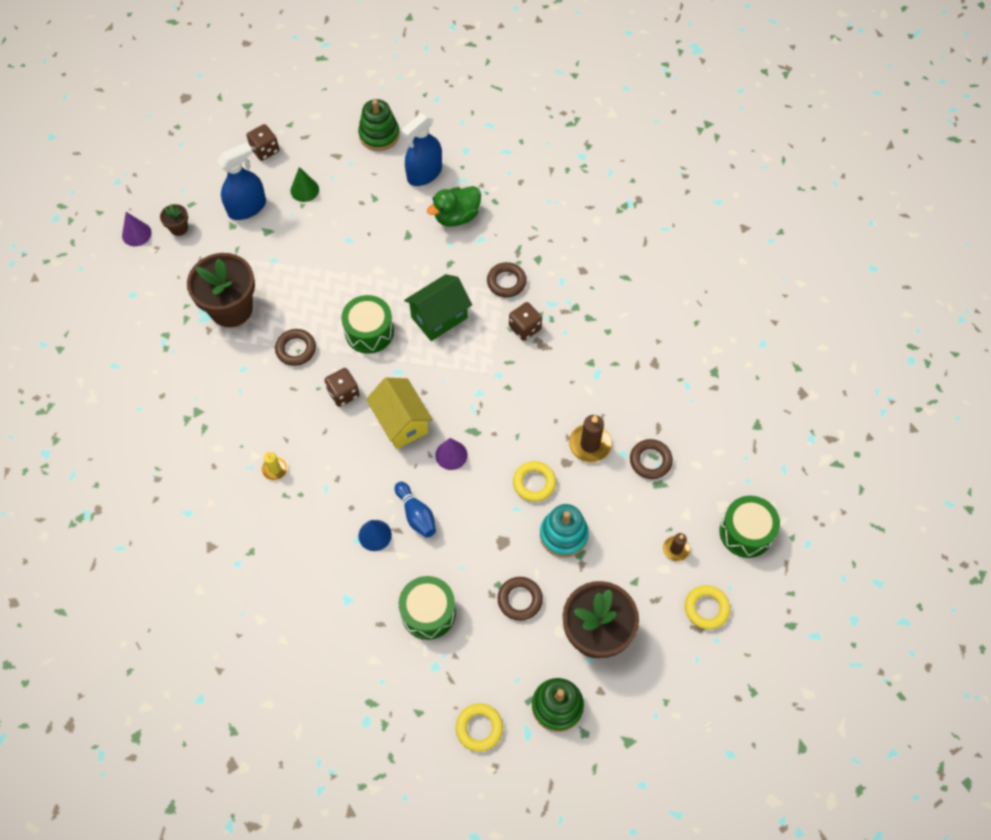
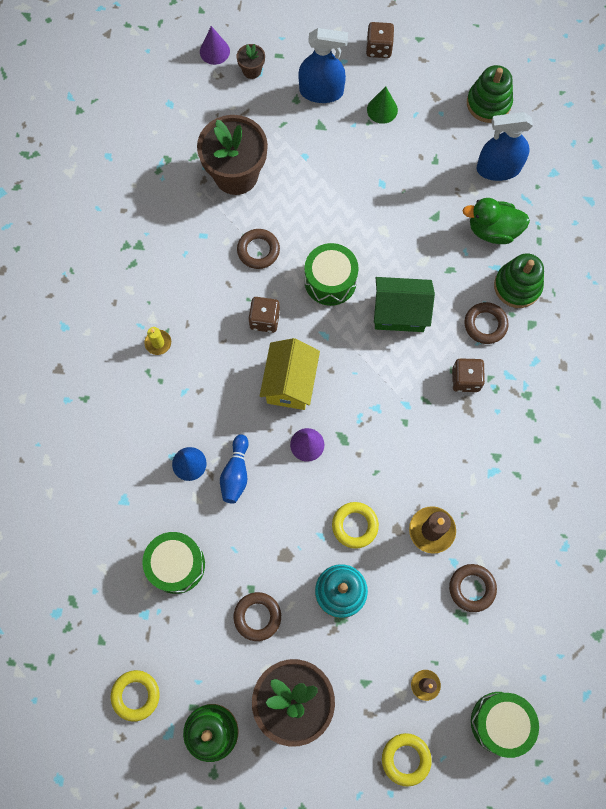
camera: 40 degrees right, 10 degrees up
none -> green stacking toy [494,253,544,308]

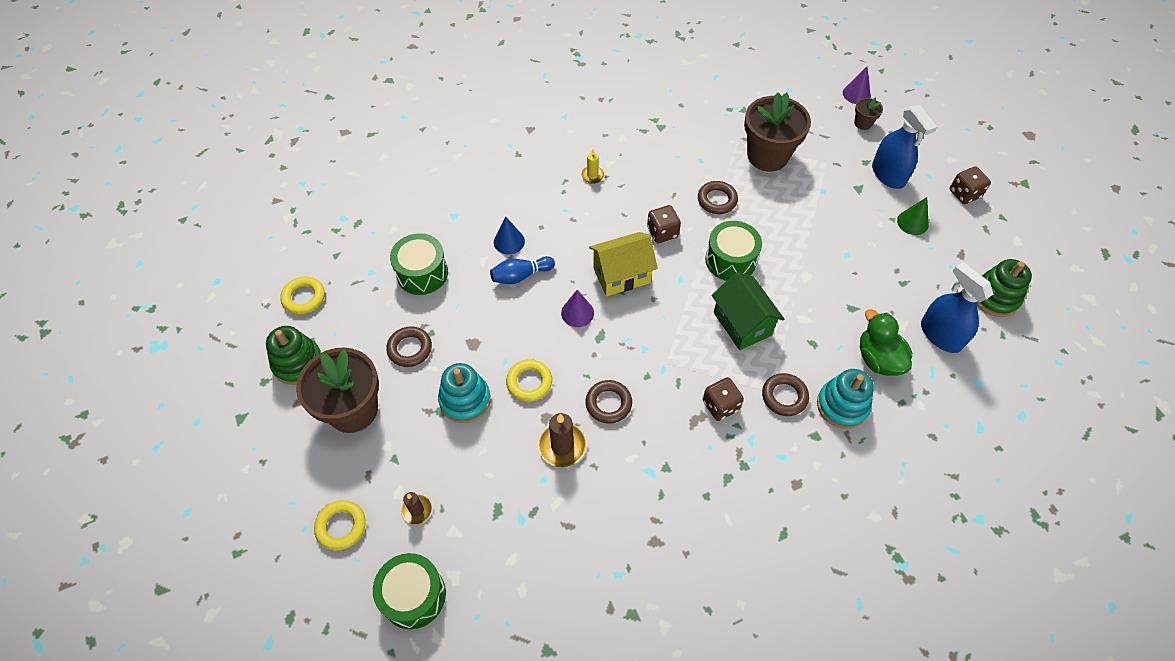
camera: 60 degrees right, 15 degrees down
brown ring [449,564,497,612] -> brown ring moved to [585,380,632,424]
green stacking toy [494,253,544,308] -> turquoise stacking toy [817,369,874,429]

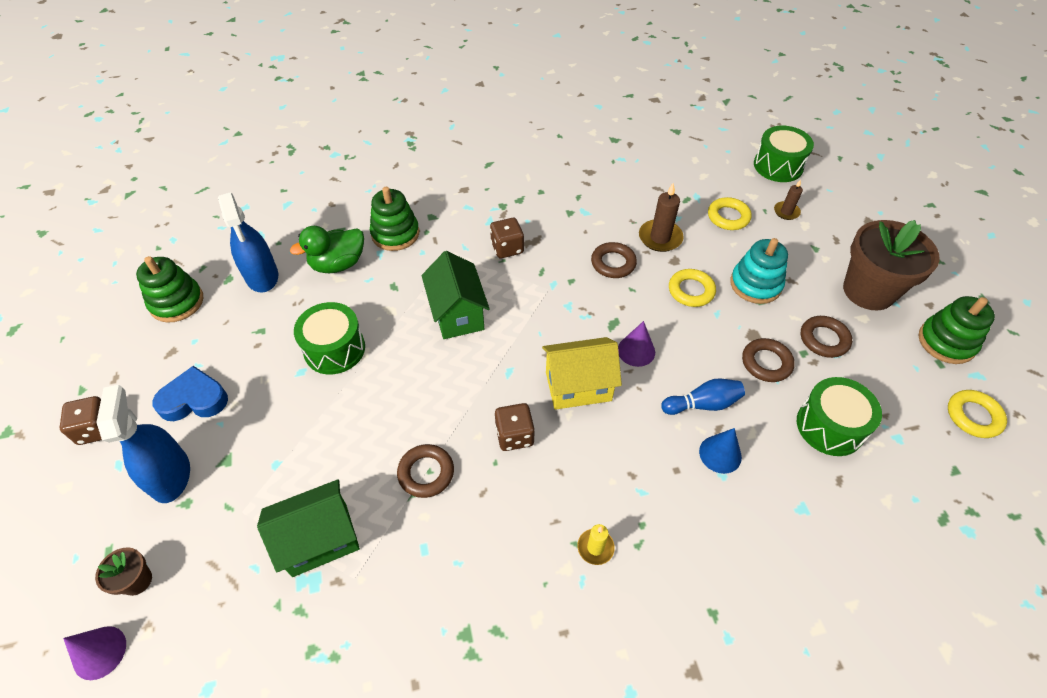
camera: 170 degrees left, 5 degrees down
yellow ring [314,500,366,550] -> yellow ring moved to [708,197,752,230]
green drum [705,221,762,281] -> green drum moved to [294,302,365,374]
brown flower pot [744,92,811,171] -> green house [257,479,360,577]
brown ring [762,373,809,416] -> brown ring moved to [742,338,795,382]
turquoise stacking toy [817,369,874,429] -> green stacking toy [370,187,419,251]
green duck [860,309,912,376] -> green duck turned 75 degrees clockwise [290,226,364,273]
green cone [897,197,928,235] -> blue heart [152,366,228,421]

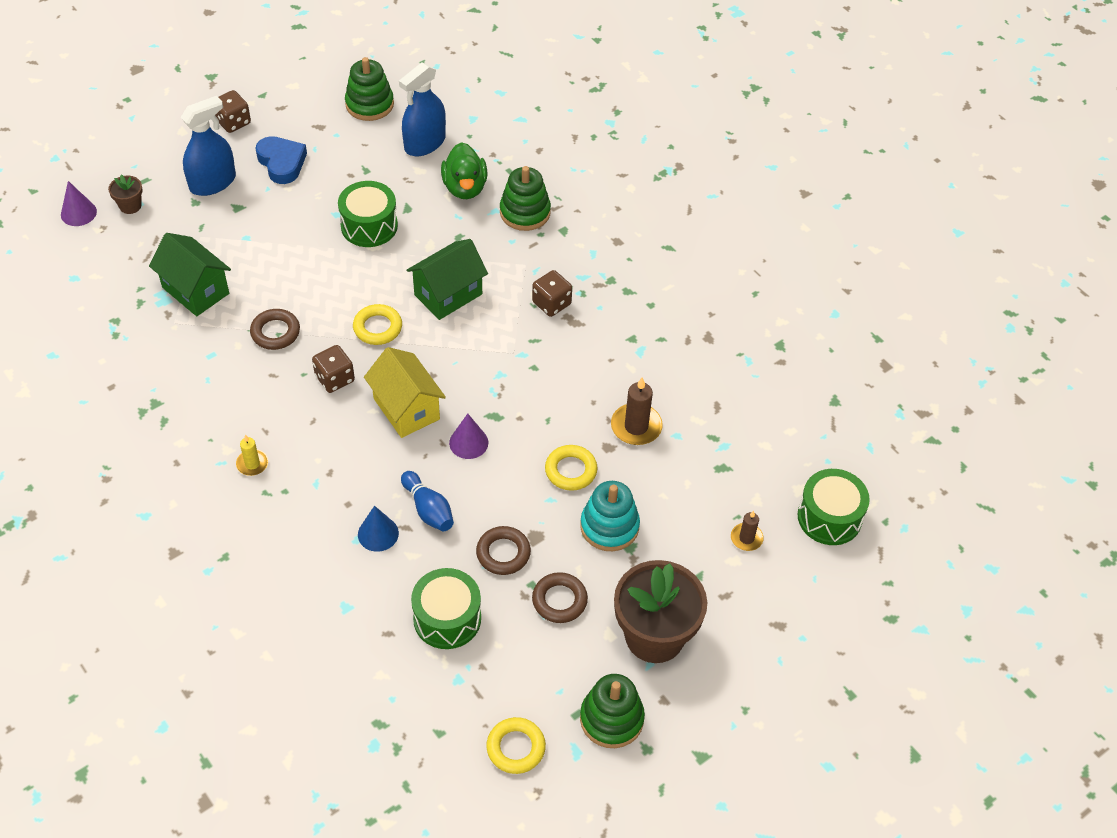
camera: 65 degrees right, 0 degrees up
green duck [290,226,364,273] -> green duck turned 135 degrees counterclockwise [441,142,487,199]
brown ring [591,242,637,278] -> none
yellow ring [708,197,752,230] -> yellow ring moved to [353,304,402,345]

